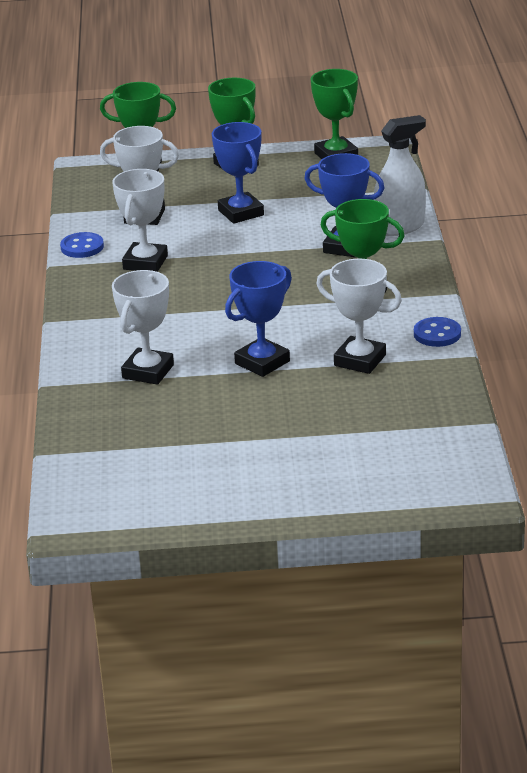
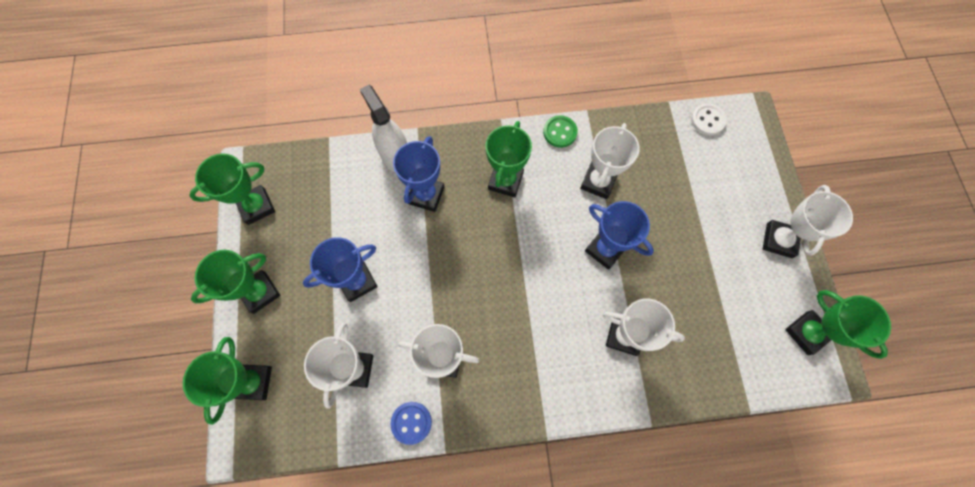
camera: 95 degrees left, 40 degrees up
blue button [414,317,461,347] -> green button [543,115,578,148]
none -> white button [691,104,727,135]
none -> white trophy [763,185,853,258]
none -> green trophy [785,290,891,359]

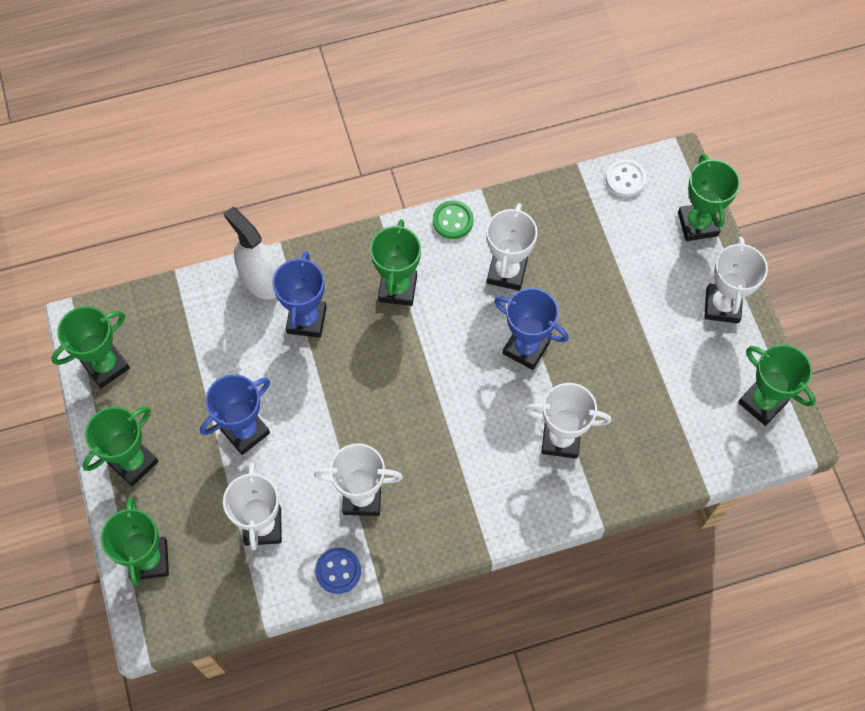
camera: 10 degrees left, 5 degrees down
none -> green trophy [678,154,740,241]

